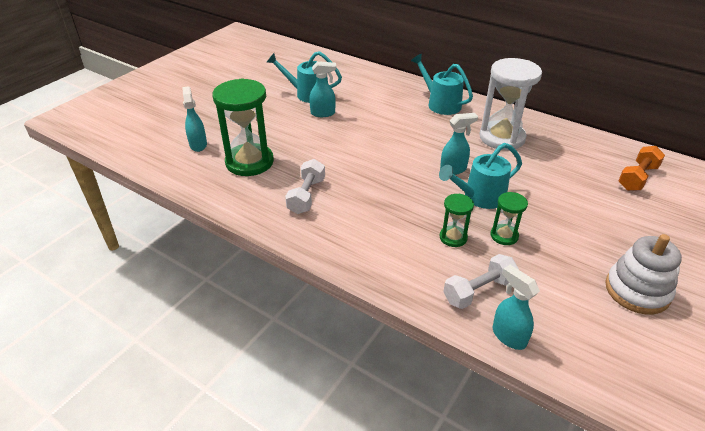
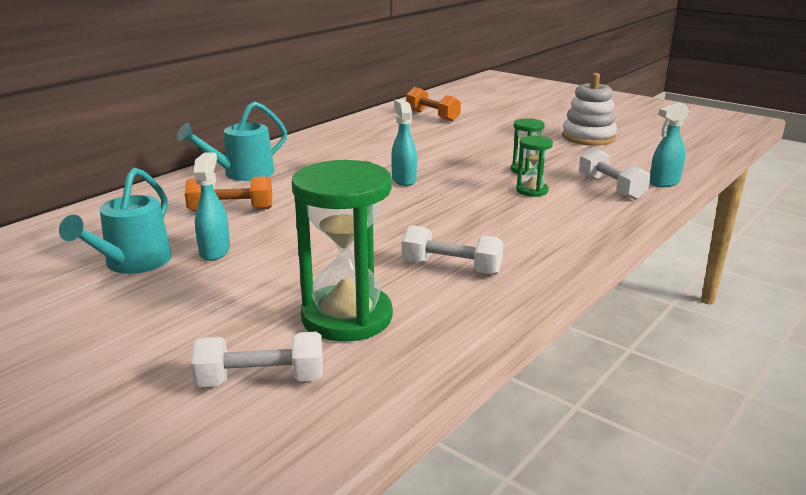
camera: 85 degrees left, 15 degrees down
turquoise spray bottle [182,86,207,152] -> white dumbbell [191,332,323,387]
turquoise watering can [439,143,522,209] -> none
white hourglass [480,58,542,150] -> none
none -> orange dumbbell [185,176,272,212]

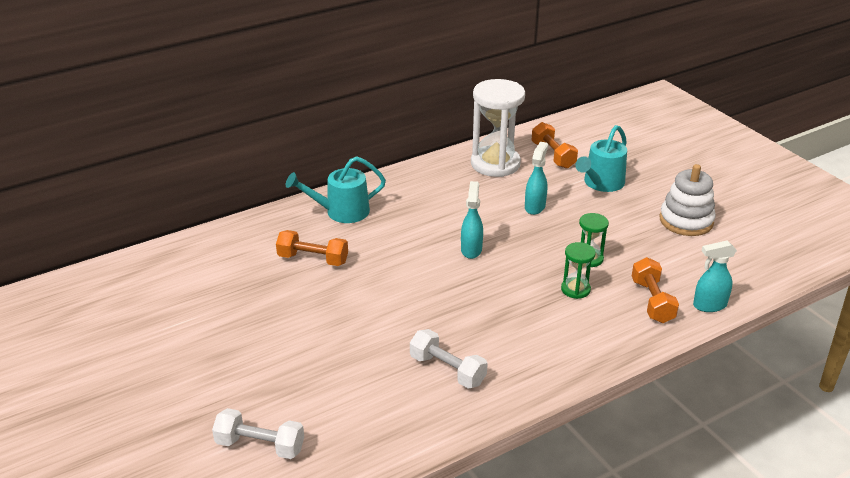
camera: 20 degrees right, 10 degrees up
turquoise watering can [59,168,172,274] -> turquoise watering can moved to [575,125,627,192]
turquoise spray bottle [194,152,230,261] -> turquoise spray bottle moved to [525,142,548,215]
green hourglass [292,160,393,342] -> none
white dumbbell [579,147,650,200] -> orange dumbbell [632,257,679,323]
none -> white hourglass [471,79,525,177]

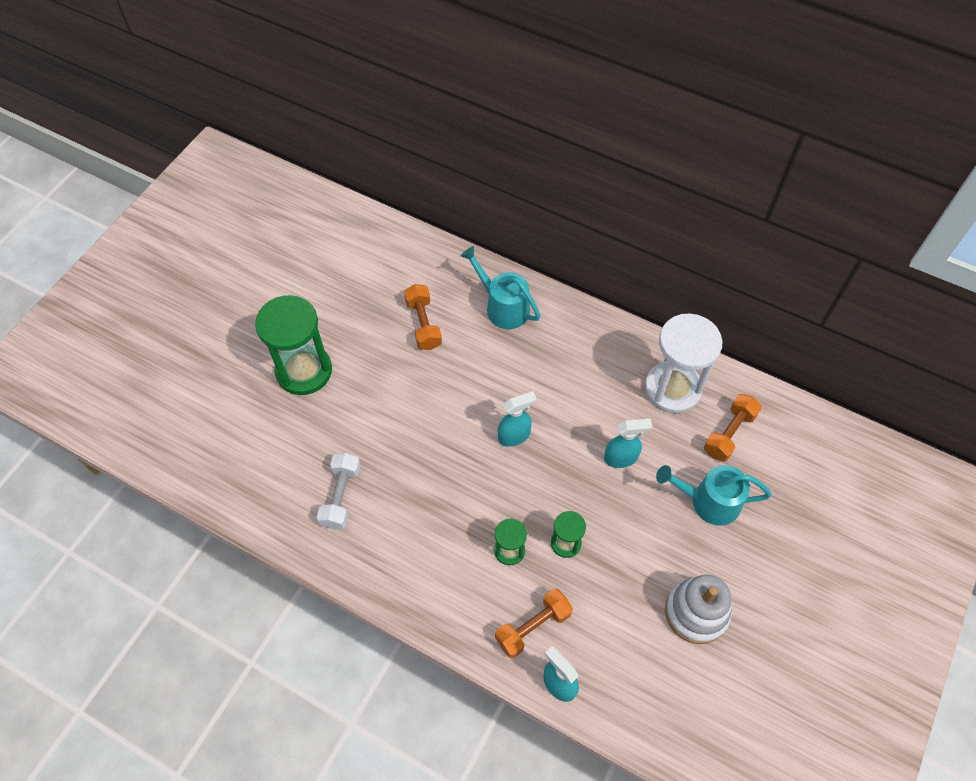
camera: 60 degrees right, 25 degrees up
white dumbbell [212,408,304,459] -> none
none -> green hourglass [255,295,332,395]

